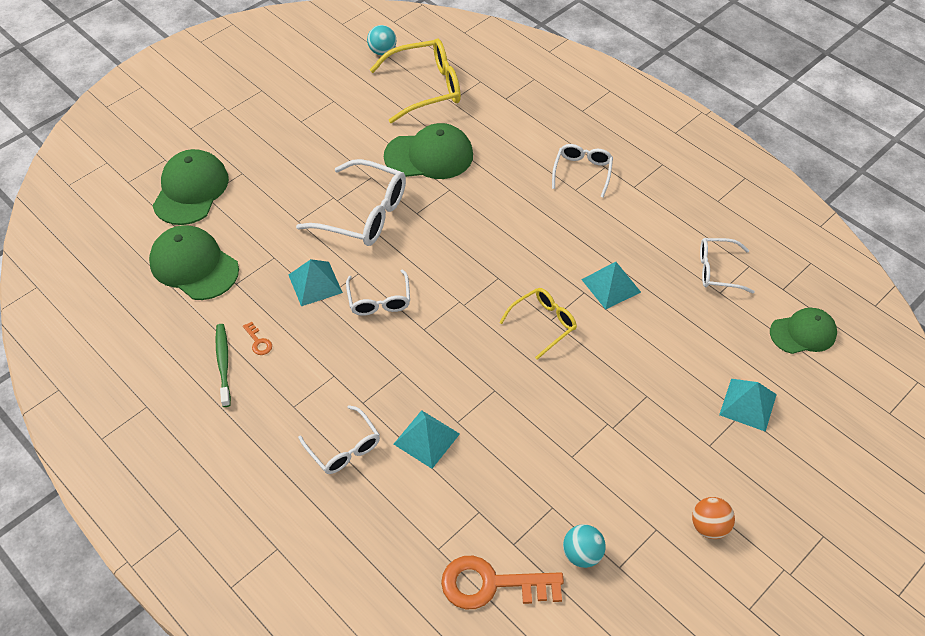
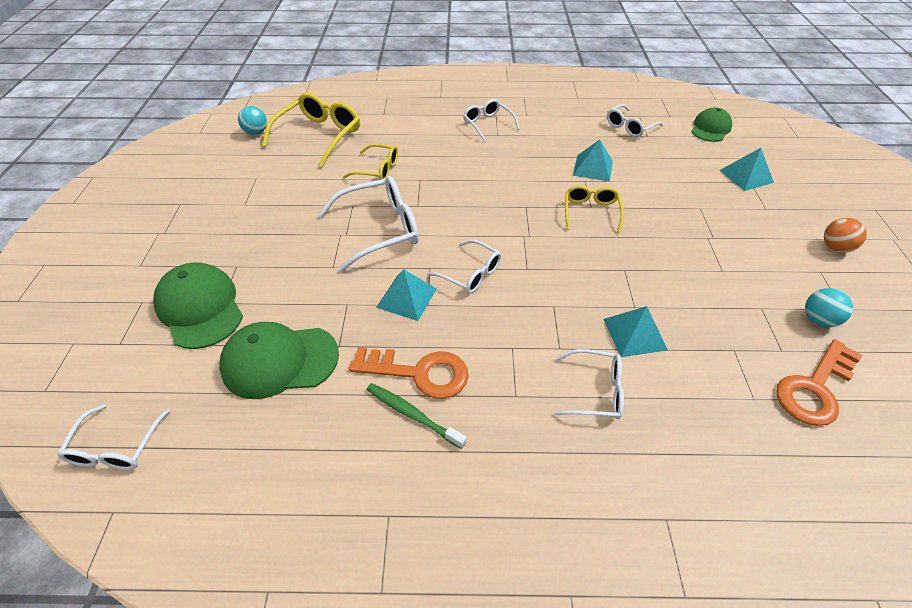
camera: 45 degrees left, 5 degrees down
orange key [243,321,272,355] -> orange key [349,347,469,399], size x2.39
green cap [384,123,473,179] -> yellow glasses [343,144,398,180]
none -> white glasses [57,404,170,470]

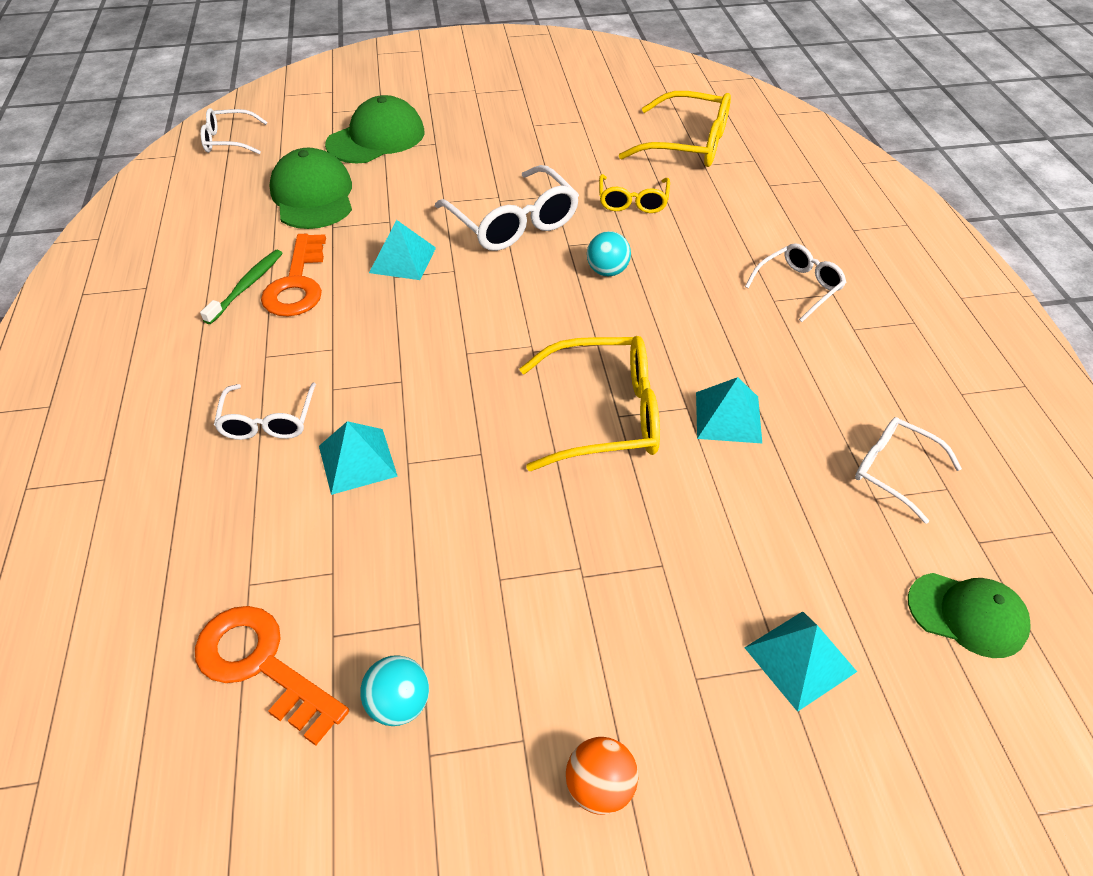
camera: 80 degrees right, 0 degrees up
turquoise ball [238,106,267,135] -> turquoise ball moved to [587,231,631,277]
white glasses [427,240,501,294] -> none
yellow glasses [565,185,624,233] -> yellow glasses [519,336,660,471], size x1.68

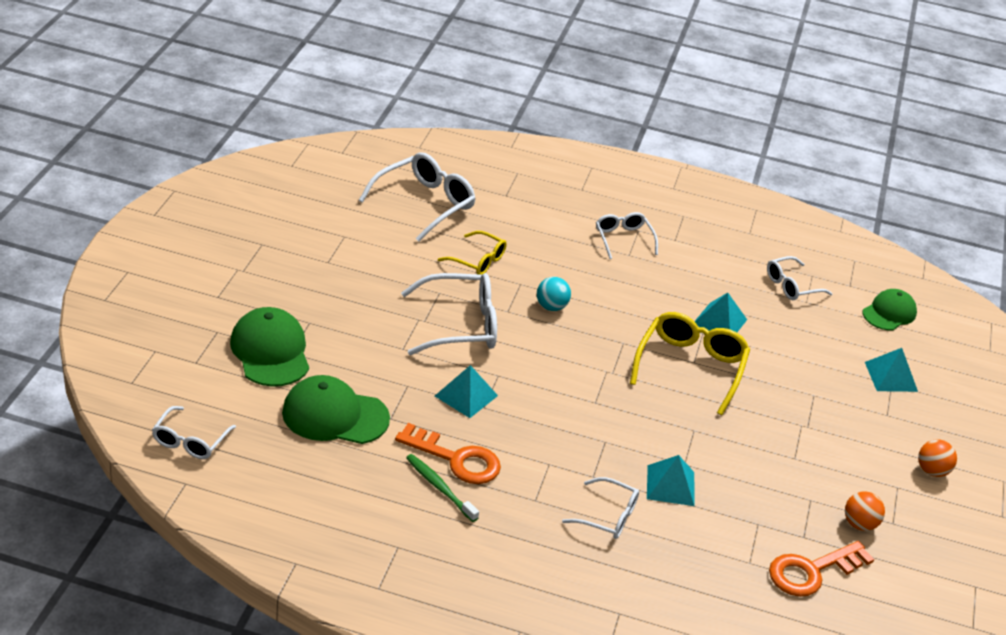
camera: 70 degrees left, 10 degrees down
turquoise ball [360,655,429,726] -> orange ball [845,491,885,531]
yellow glasses [619,91,731,167] -> white glasses [359,152,476,242]

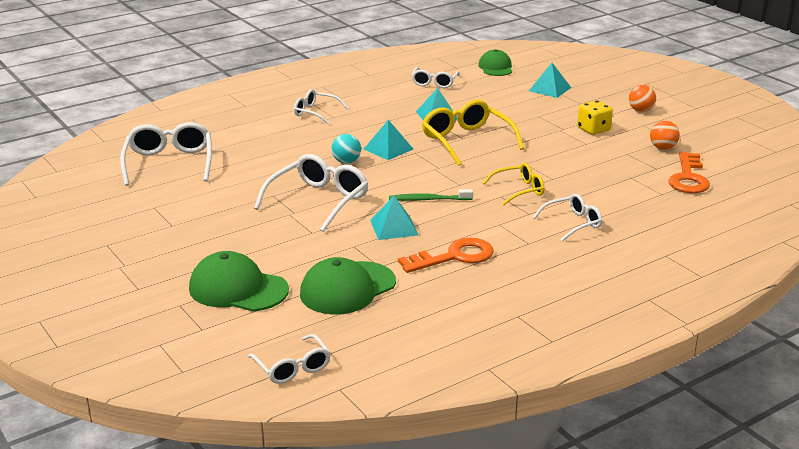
camera: 45 degrees left, 10 degrees down
green toothbrush [406,454,479,522] -> green toothbrush moved to [389,189,473,201]
yellow glasses [438,231,507,275] -> yellow glasses moved to [483,163,544,206]
turquoise pyramid [647,455,694,506] -> turquoise pyramid moved to [364,120,413,160]
none -> yellow dice [577,100,613,135]

